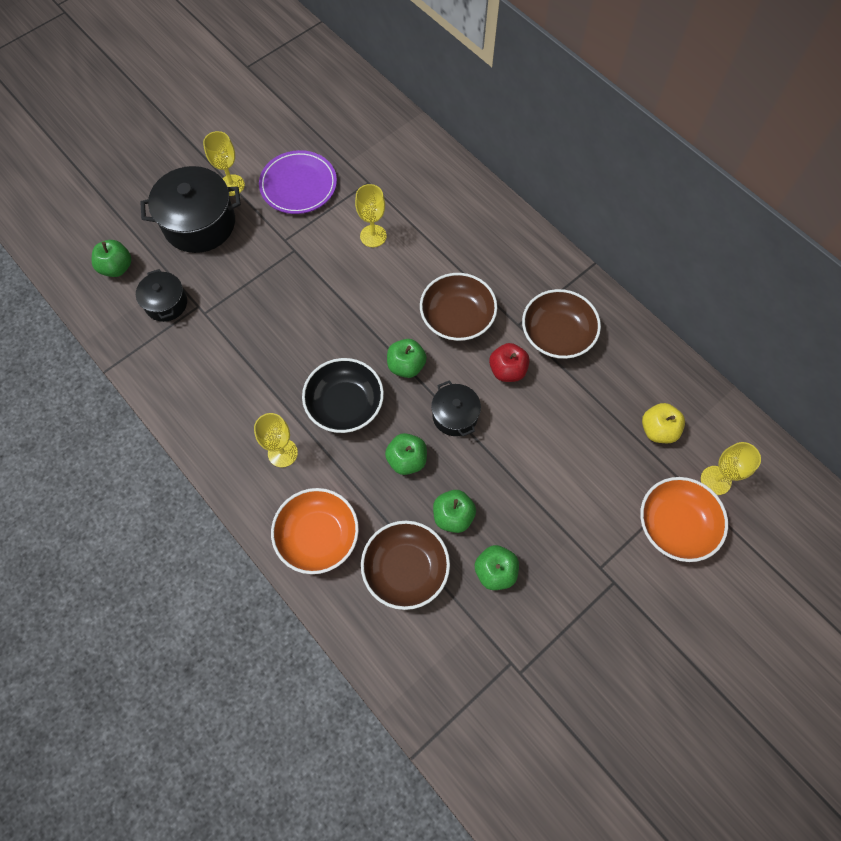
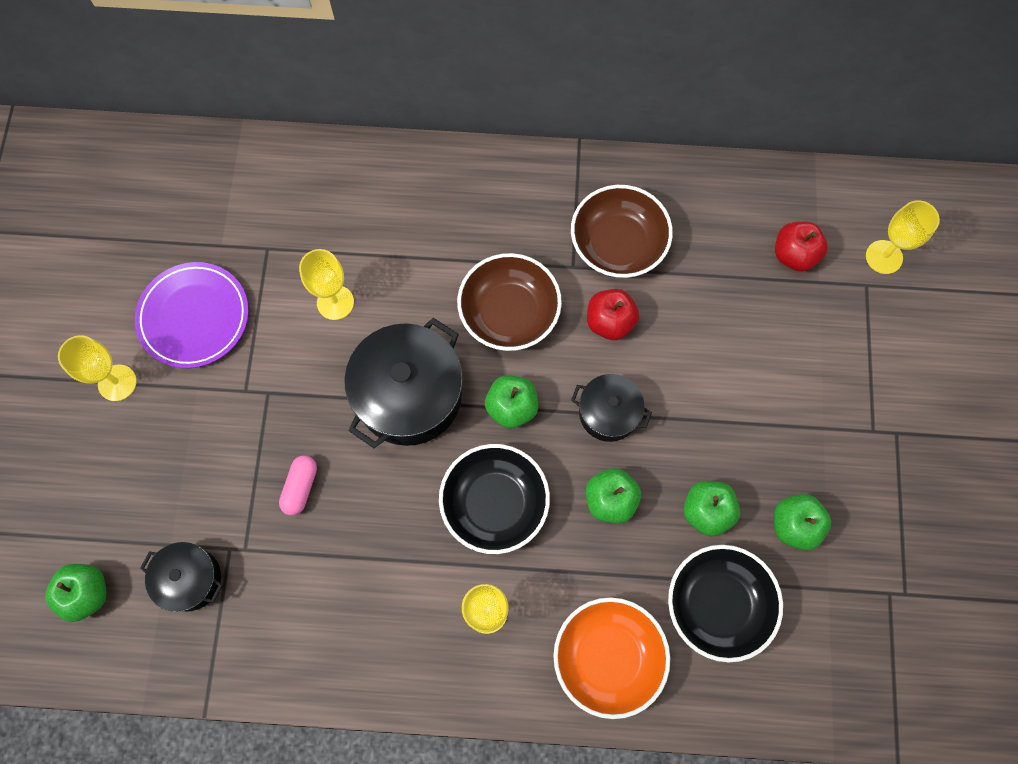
camera: 45 degrees left, 5 degrees up
black pot [140,166,241,253] -> black pot moved to [344,318,463,448]
brown bowl [361,521,450,610] -> black bowl [668,545,783,662]
orange bowl [640,477,728,562] -> none
yellow apple [642,403,685,443] -> red apple [775,221,828,272]
none -> pink capsule [279,455,317,516]

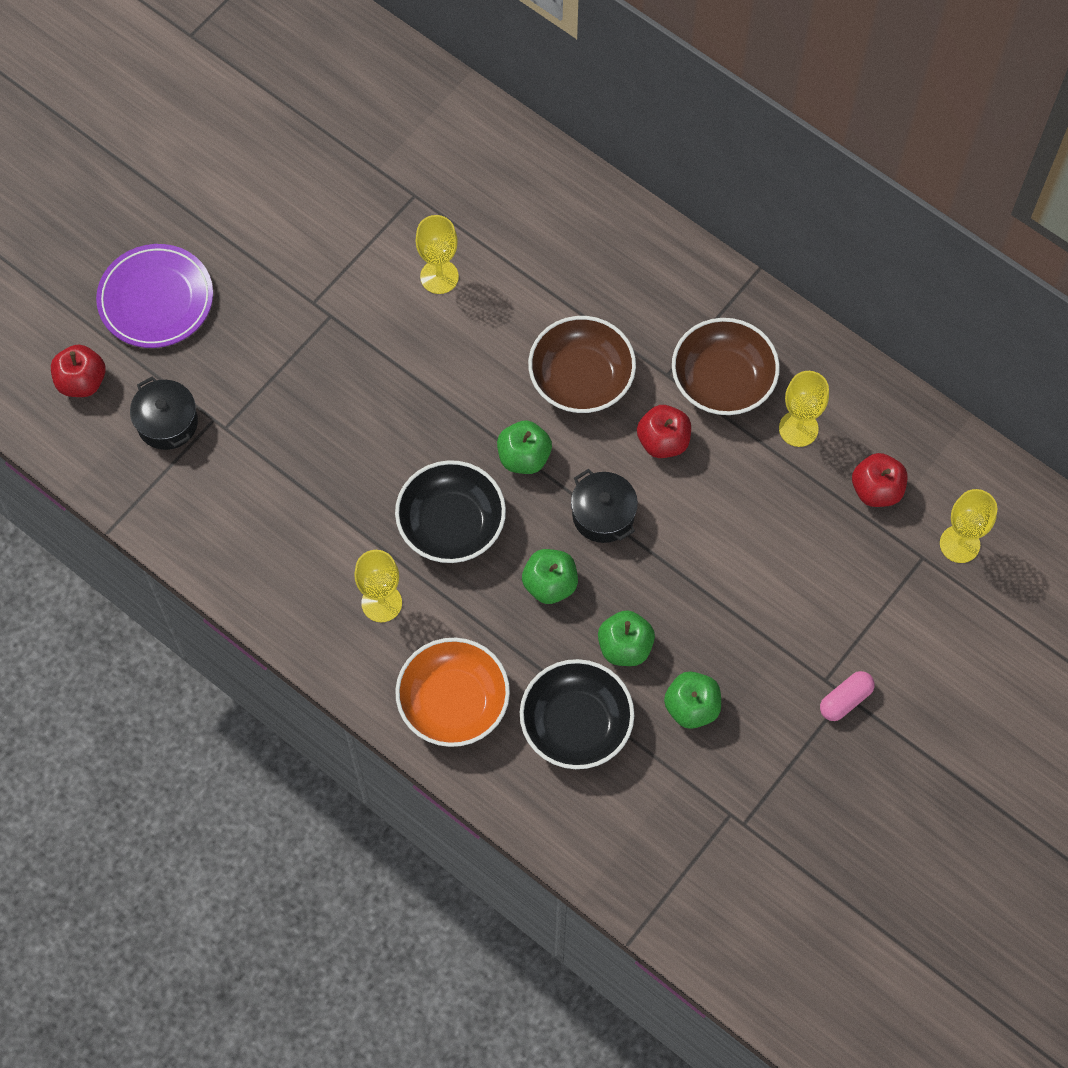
camera: 35 degrees right, 5 degrees down
green apple [45,564,106,622] -> red apple [51,344,106,397]
yellow goblet [58,335,137,401] -> yellow goblet moved to [779,371,829,447]
purple plate [135,262,249,368] -> purple plate moved to [96,244,213,348]
pink capsule [279,455,317,516] -> pink capsule moved to [820,671,875,721]
black pot [344,318,463,448] -> none

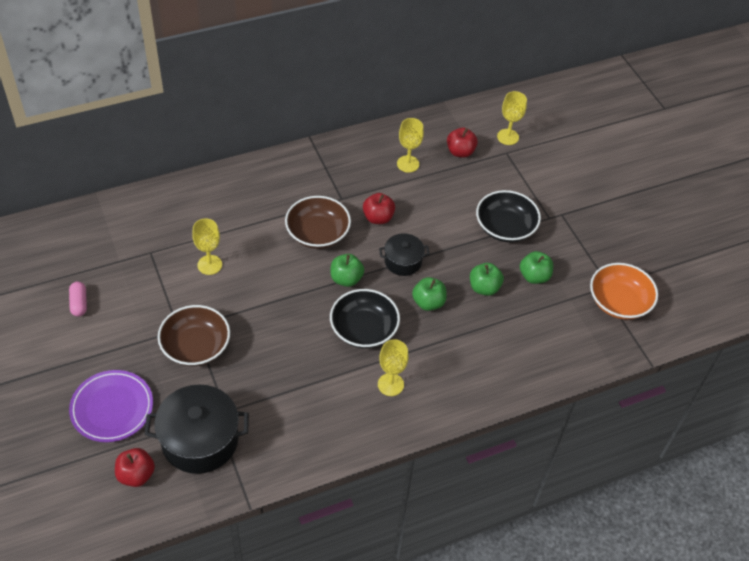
camera: 65 degrees left, 15 degrees down
black pot [130,376,198,450] -> black pot [145,384,249,474], size x1.78
orange bowl [395,638,510,747] -> orange bowl moved to [590,263,658,320]
black bowl [520,659,634,769] -> black bowl moved to [476,190,541,242]
brown bowl [672,318,780,415] -> brown bowl moved to [158,305,230,366]
pink capsule [820,671,875,721] -> pink capsule moved to [69,281,87,317]

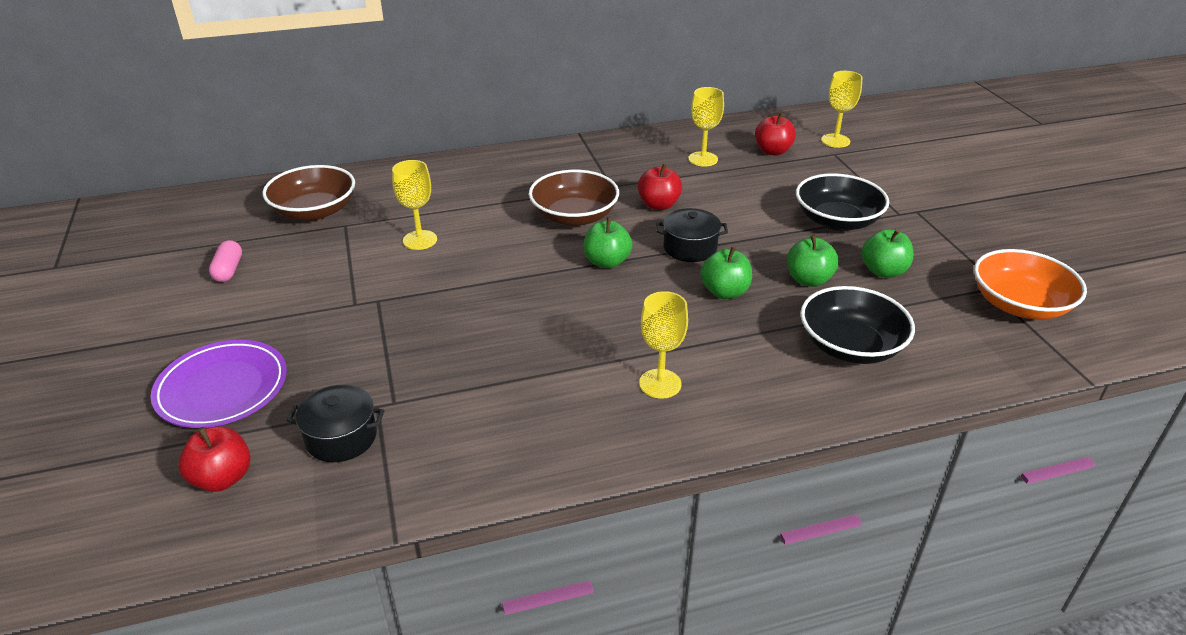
camera: 10 degrees right, 15 degrees down
black pot [145,384,249,474] -> black pot [287,385,384,462], size x0.56
brown bowl [158,305,230,366] -> brown bowl moved to [262,165,355,221]
black bowl [330,289,400,348] -> black bowl moved to [800,286,915,364]

